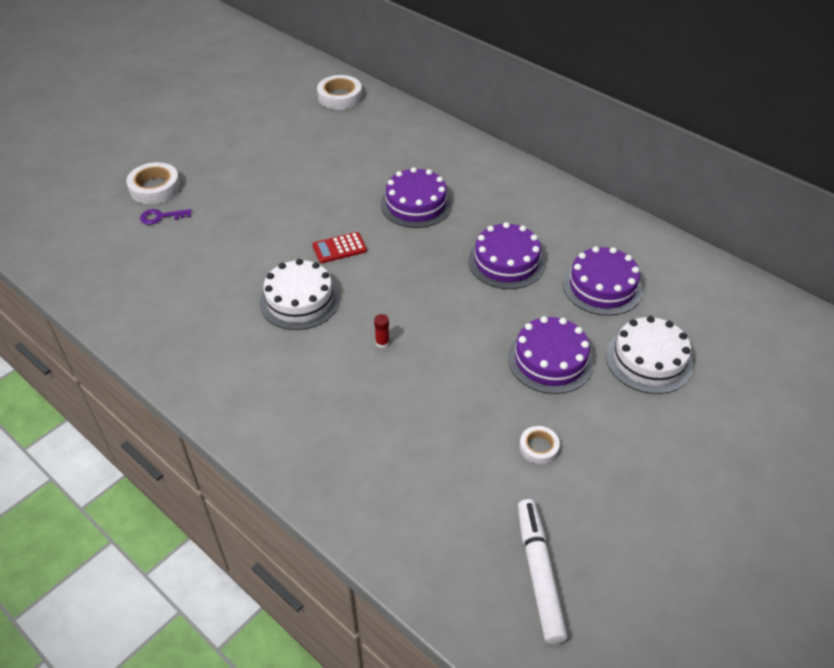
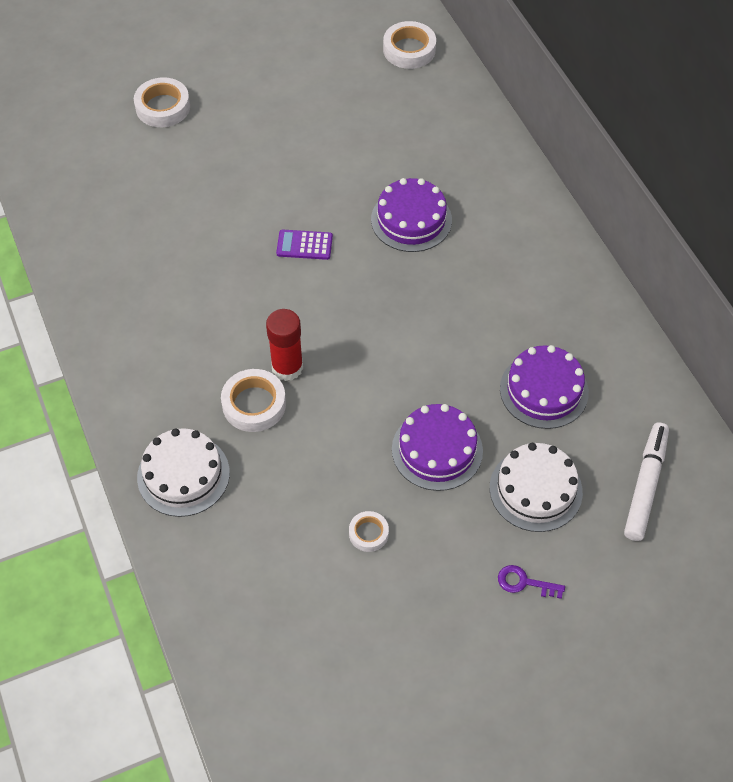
camera: 25 degrees right, 10 degrees up
purple key [140,209,192,225] -> purple key moved to [498,565,565,599]
white cake [260,259,340,330] -> white cake moved to [137,428,230,517]
red calculator [312,232,367,263] -> purple calculator [276,229,333,260]
red glue stick [374,314,389,348] -> red glue stick [266,309,303,381], size x2.18
purple cake [468,222,545,289] -> none
white marker [518,499,568,644] -> white marker moved to [624,422,669,541]
none -> white tape [221,369,286,432]

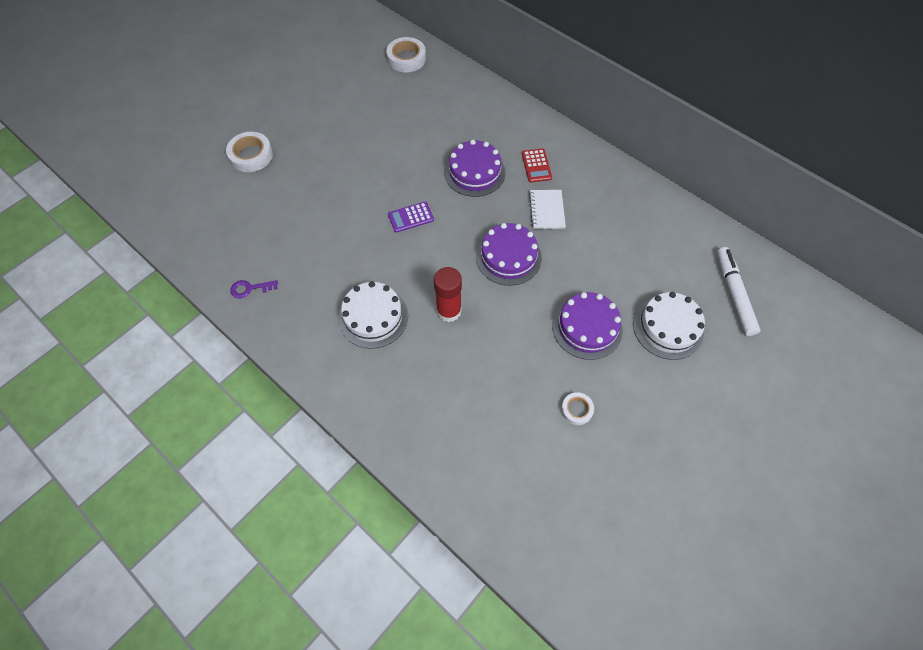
camera: 25 degrees left, 5 degrees up
white cake [137,428,230,517] -> white cake moved to [339,281,408,349]
white tape [221,369,286,432] -> none
purple key [498,565,565,599] -> purple key moved to [230,280,278,299]
purple cake [500,345,589,429] -> purple cake moved to [476,223,542,286]
none -> red calculator [522,148,552,182]
none -> white notebook [529,190,566,229]

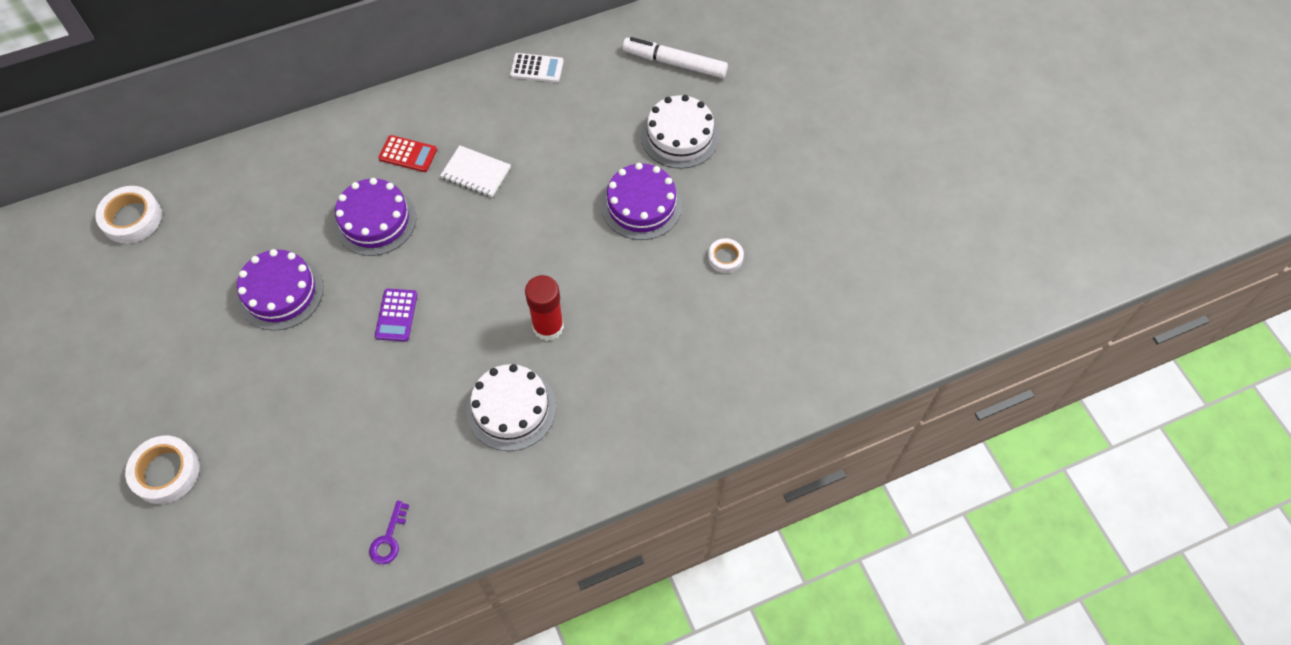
camera: 65 degrees left, 0 degrees up
purple cake [476,223,542,286] -> purple cake moved to [237,249,323,331]
none -> white calculator [510,53,564,83]

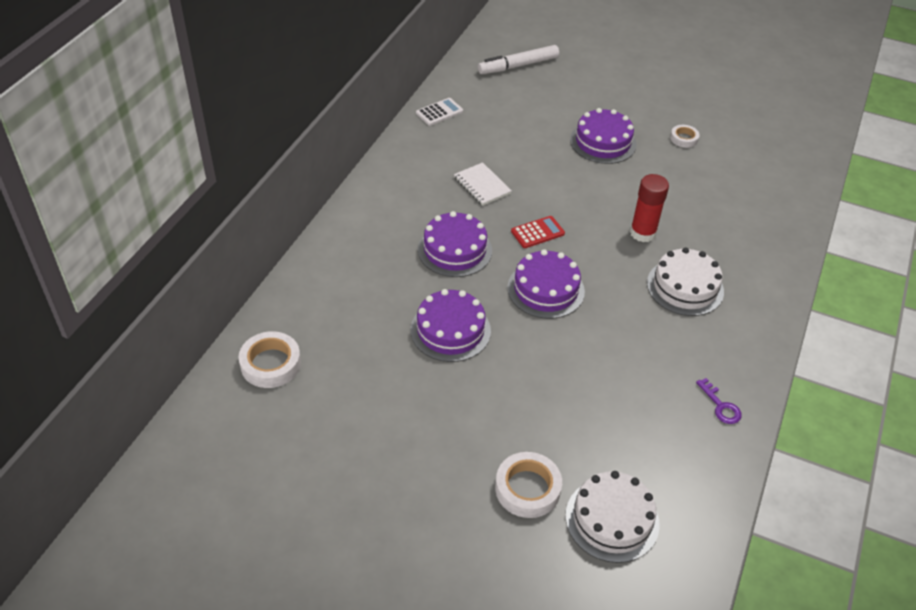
camera: 45 degrees left, 15 degrees down
purple calculator [375,289,418,342] -> purple cake [507,249,585,319]
red calculator [378,135,437,172] -> red calculator moved to [511,216,565,248]
white notebook [440,145,511,197] -> white notebook turned 75 degrees clockwise [454,162,512,206]
white cake [641,95,719,169] -> white cake moved to [566,471,660,563]

